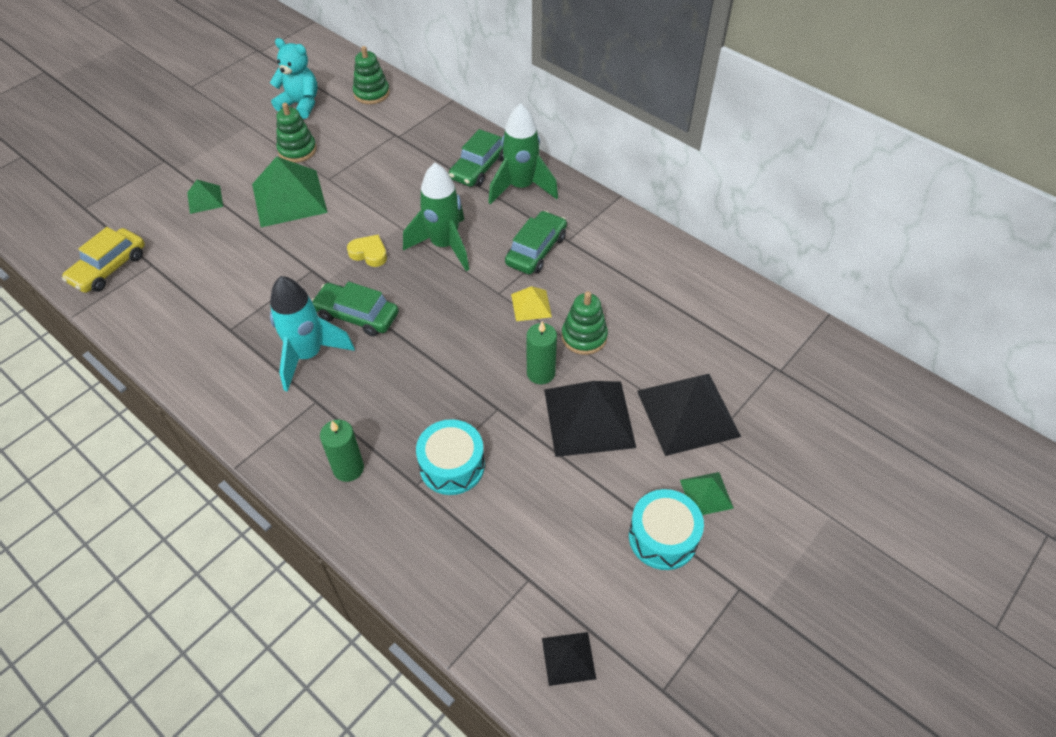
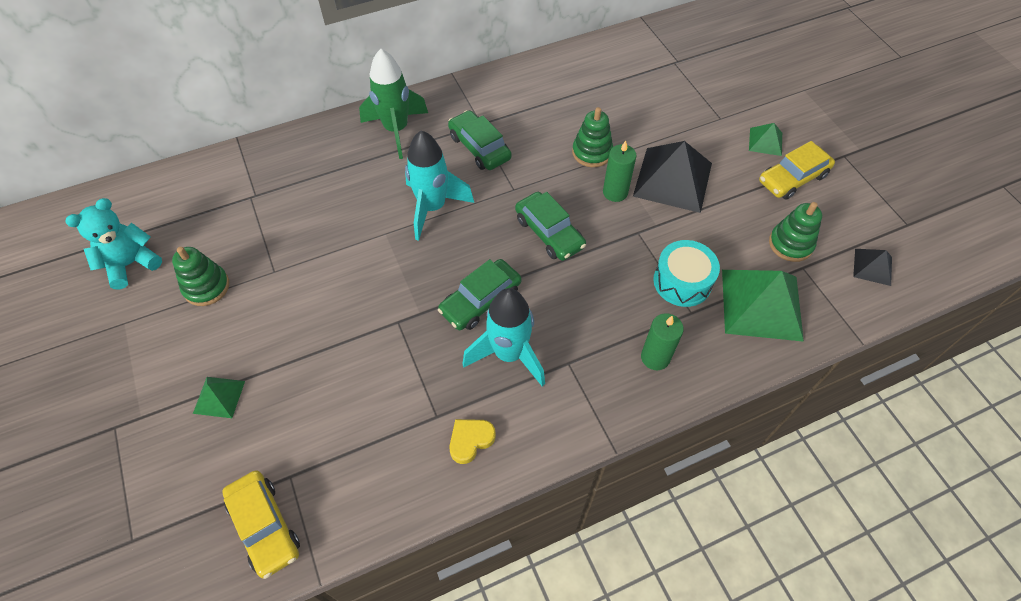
camera: 65 degrees left, 5 degrees up
green pyramid [252,156,328,227] -> green pyramid moved to [722,270,804,342]
yellow heart [347,235,387,267] -> yellow heart moved to [449,419,496,464]
green stacking toy [353,46,390,104] -> green stacking toy moved to [769,202,822,262]
green rocket [403,163,469,271] -> turquoise rocket [405,130,474,241]
green car [449,129,504,187] -> green car moved to [515,192,586,261]
yellow pyramid [511,286,552,321] -> none
turquoise drum [629,489,704,570] -> yellow car [759,141,835,200]
black pyramid [637,374,741,456] -> none

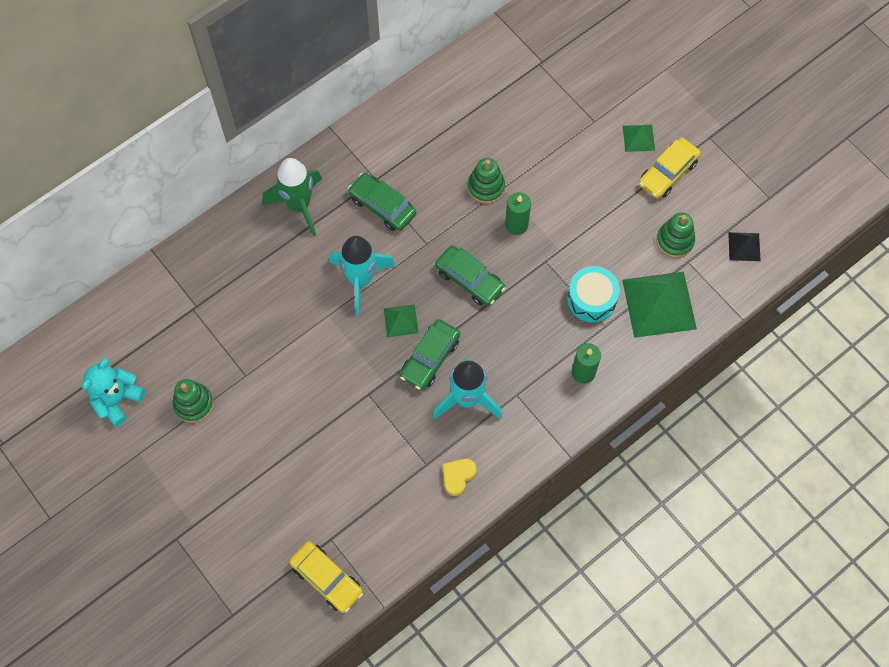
camera: 15 degrees left, 10 degrees up
green pyramid [193,377,245,418] -> green pyramid moved to [384,304,419,337]
black pyramid [633,141,712,213] -> none

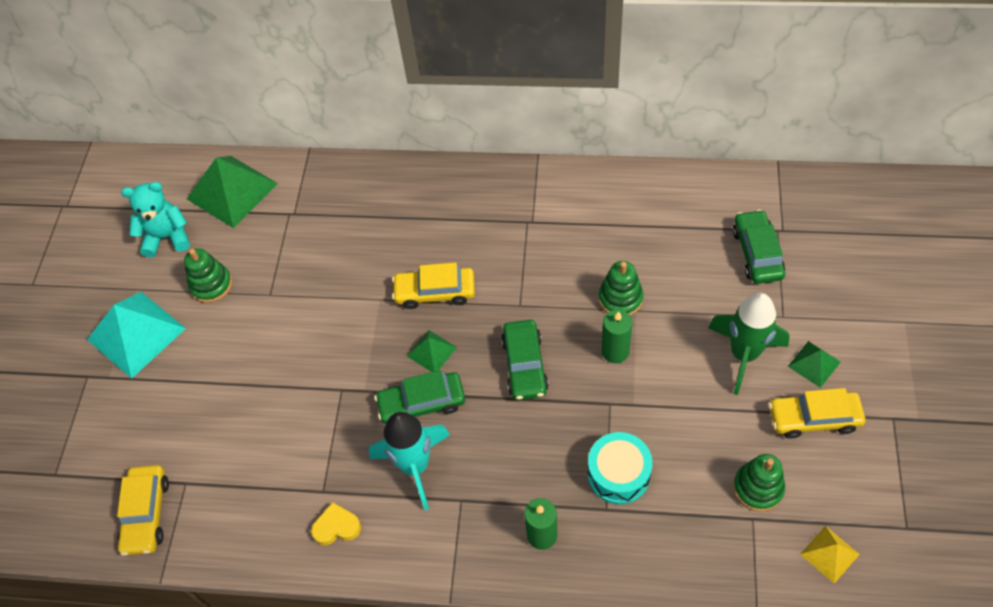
camera: 50 degrees right, 10 degrees down
green rocket [262,158,322,237] -> green rocket moved to [708,293,790,395]
turquoise rocket [329,236,396,315] -> yellow car [392,262,475,309]
green car [348,173,416,231] -> green car moved to [733,210,785,284]
green pyramid [622,271,697,338] -> green pyramid moved to [187,156,278,228]
black pyramid [728,232,761,261] -> yellow pyramid [800,526,860,584]
none -> turquoise pyramid [87,292,186,379]

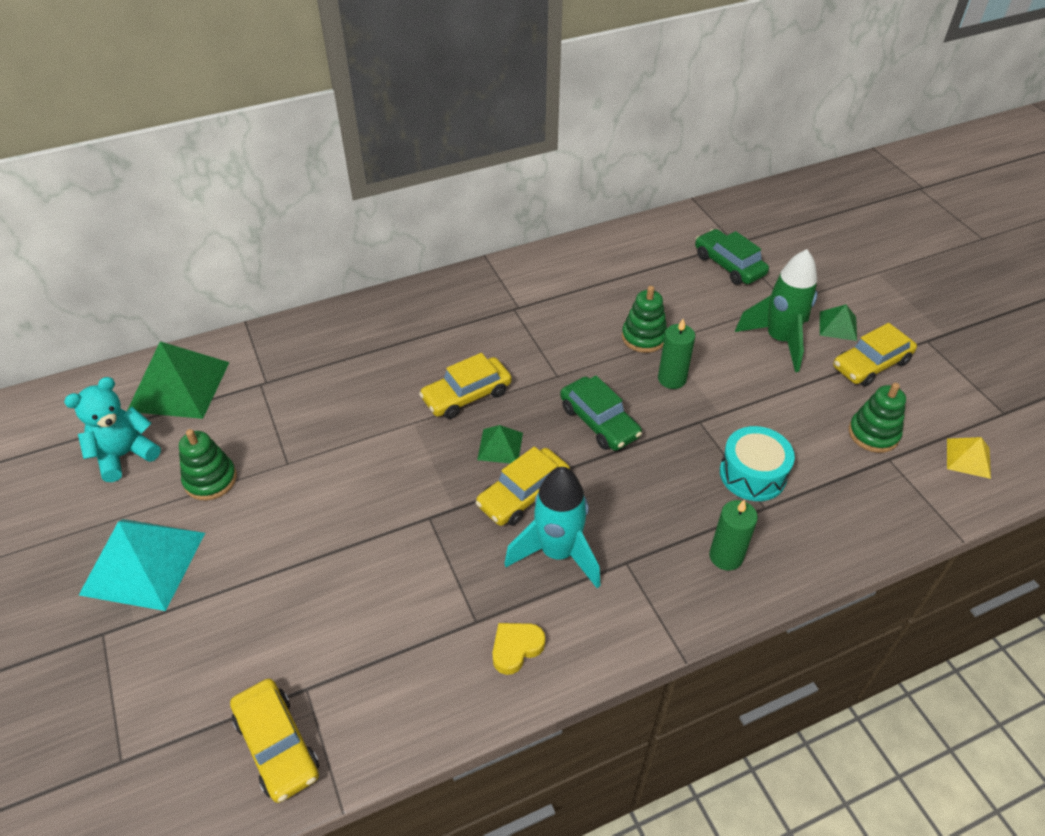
camera: 35 degrees left, 10 degrees down
green car [374,370,465,424] -> yellow car [476,447,570,526]

